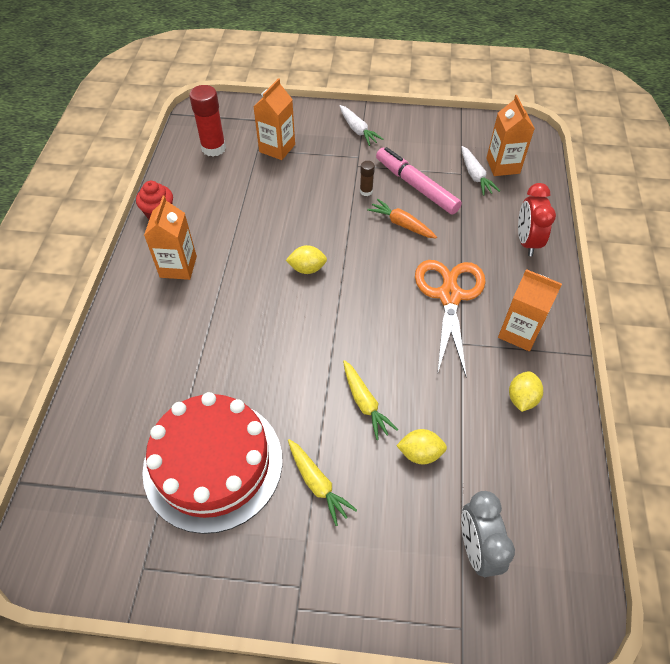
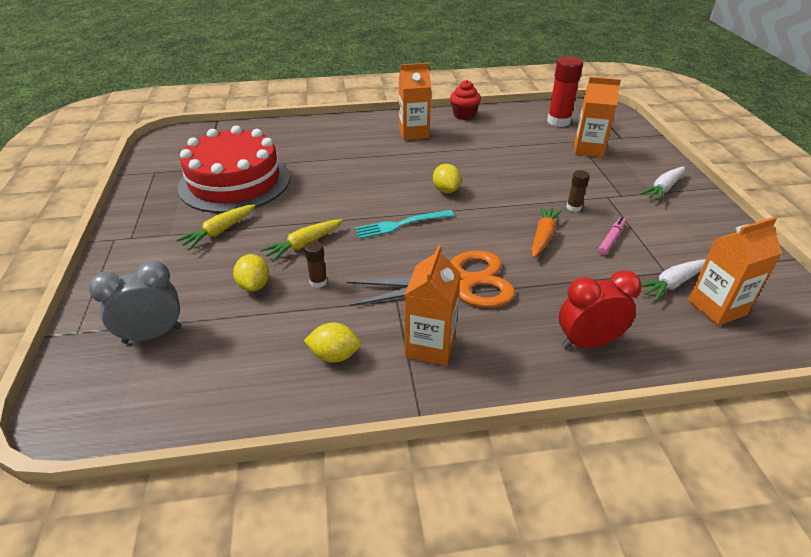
camera: 75 degrees right, 15 degrees down
pink marker [376,147,462,214] -> pink marker [598,217,626,255], size x0.48
none -> brown glue stick [304,241,327,288]
none -> turquoise fork [355,210,454,239]

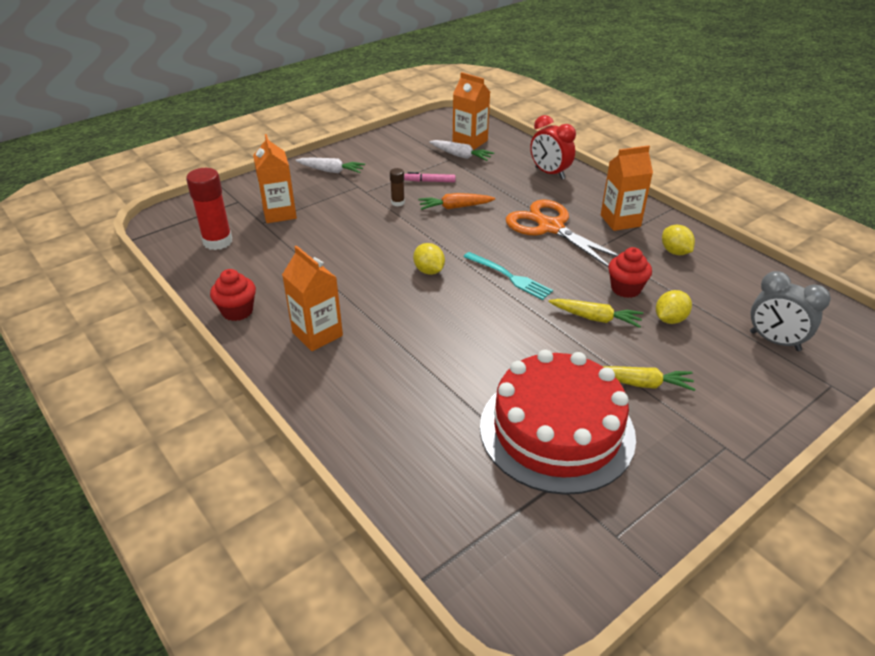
camera: 120 degrees left, 0 degrees up
brown glue stick [304,241,327,288] -> red cupcake [608,247,652,298]
yellow lemon [433,164,461,193] -> yellow lemon turned 75 degrees counterclockwise [413,243,445,275]

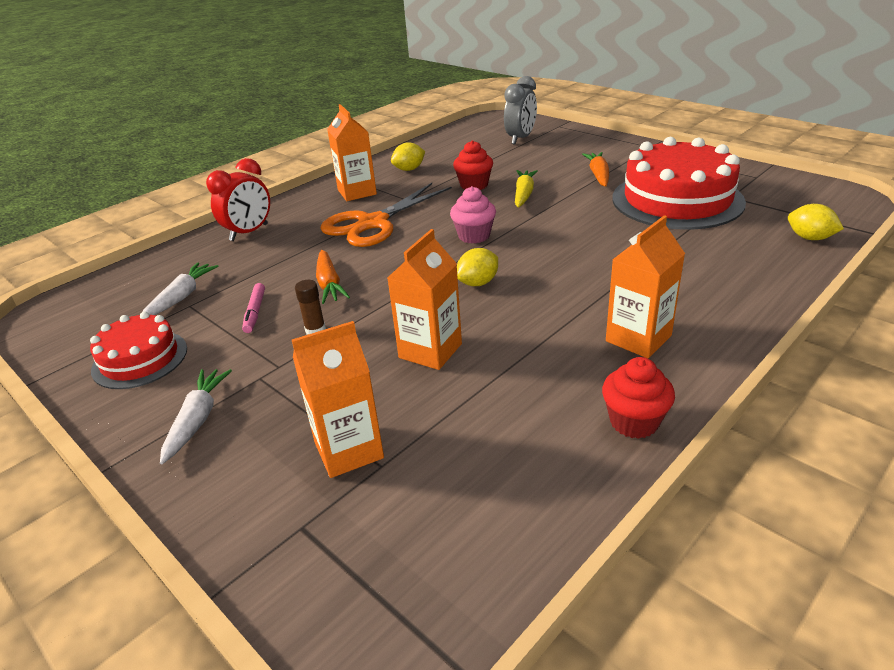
camera: 95 degrees left, 5 degrees down
red glue stick [186,168,232,250] -> none
orange carton [453,72,490,150] -> orange carton moved to [388,229,462,370]
turquoise fork [464,252,553,300] -> pink cupcake [450,186,496,243]
yellow carrot [603,366,695,391] -> orange carrot [582,152,609,187]
yellow lemon [656,290,692,324] -> yellow lemon moved to [788,204,844,240]
none -> red cake [90,312,187,389]

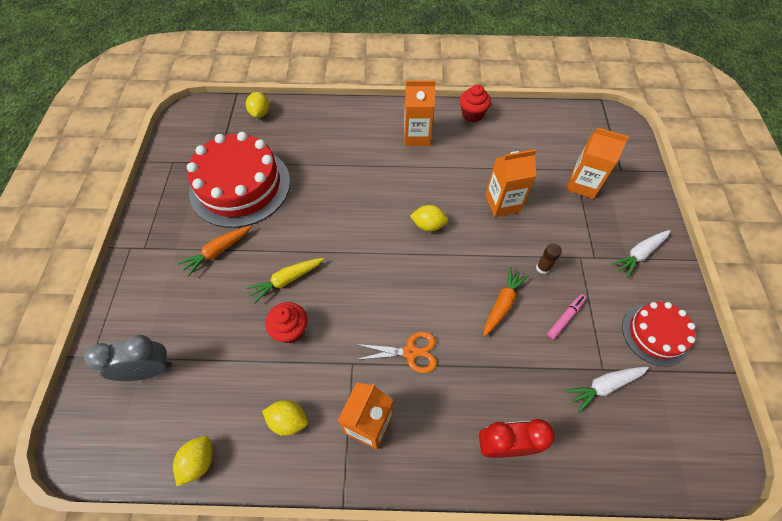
camera: 135 degrees left, 25 degrees up
orange scissors [320,183,452,247] -> orange scissors [355,332,437,373], size x0.57
pink cupcake [450,186,496,243] -> none
none -> yellow lemon [173,436,213,486]

